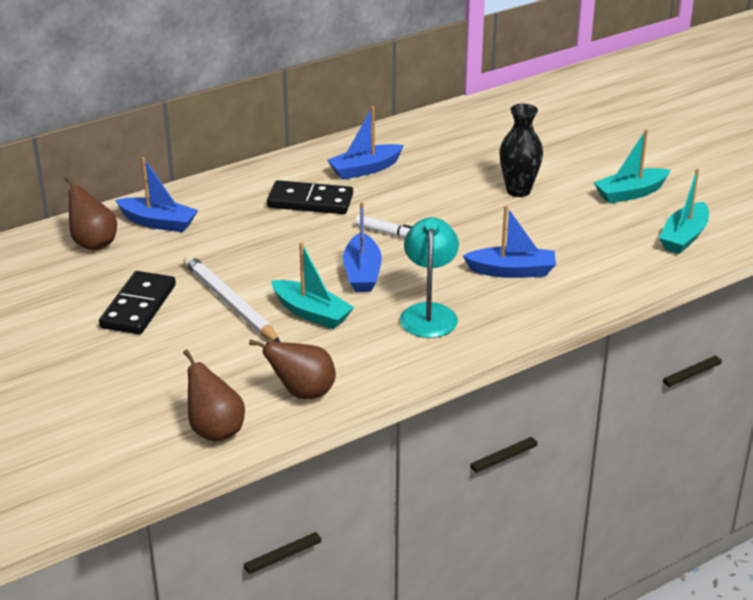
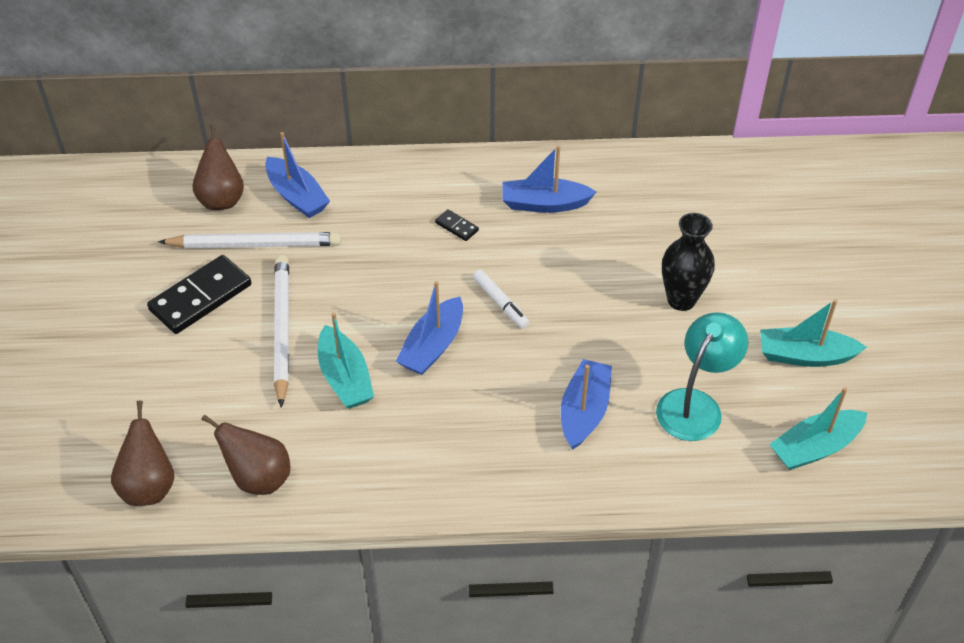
camera: 30 degrees right, 15 degrees up
black domino [267,180,353,214] -> black domino [435,209,479,241], size x0.45
turquoise lamp [400,217,459,338] -> turquoise lamp moved to [656,312,748,441]
blue boat [463,205,556,278] -> blue boat turned 105 degrees counterclockwise [561,359,612,450]
none -> white pencil [158,232,341,248]

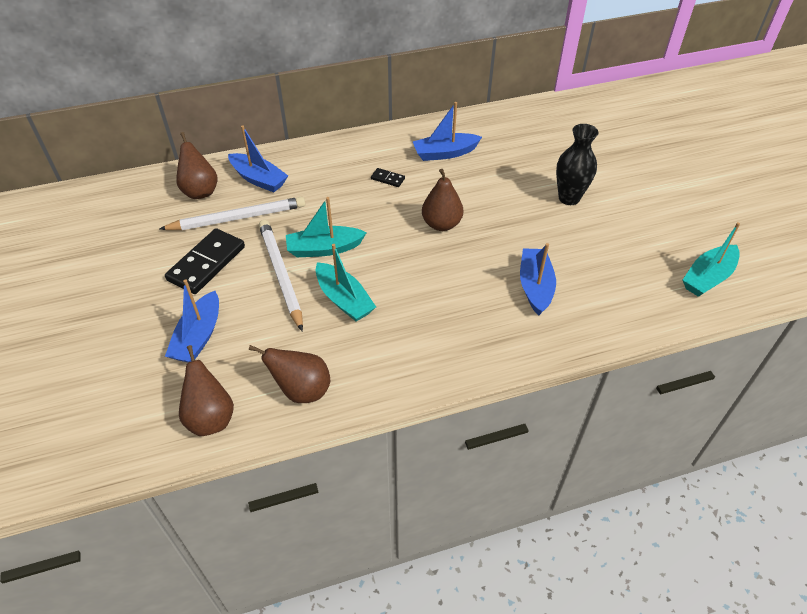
camera: 15 degrees left, 0 degrees up
blue boat [396,281,463,375] -> blue boat moved to [165,279,219,362]
white marker [473,269,529,329] -> brown pear [422,169,463,231]
turquoise lamp [656,312,748,441] -> none
turquoise boat [760,299,867,367] -> turquoise boat moved to [286,197,367,257]

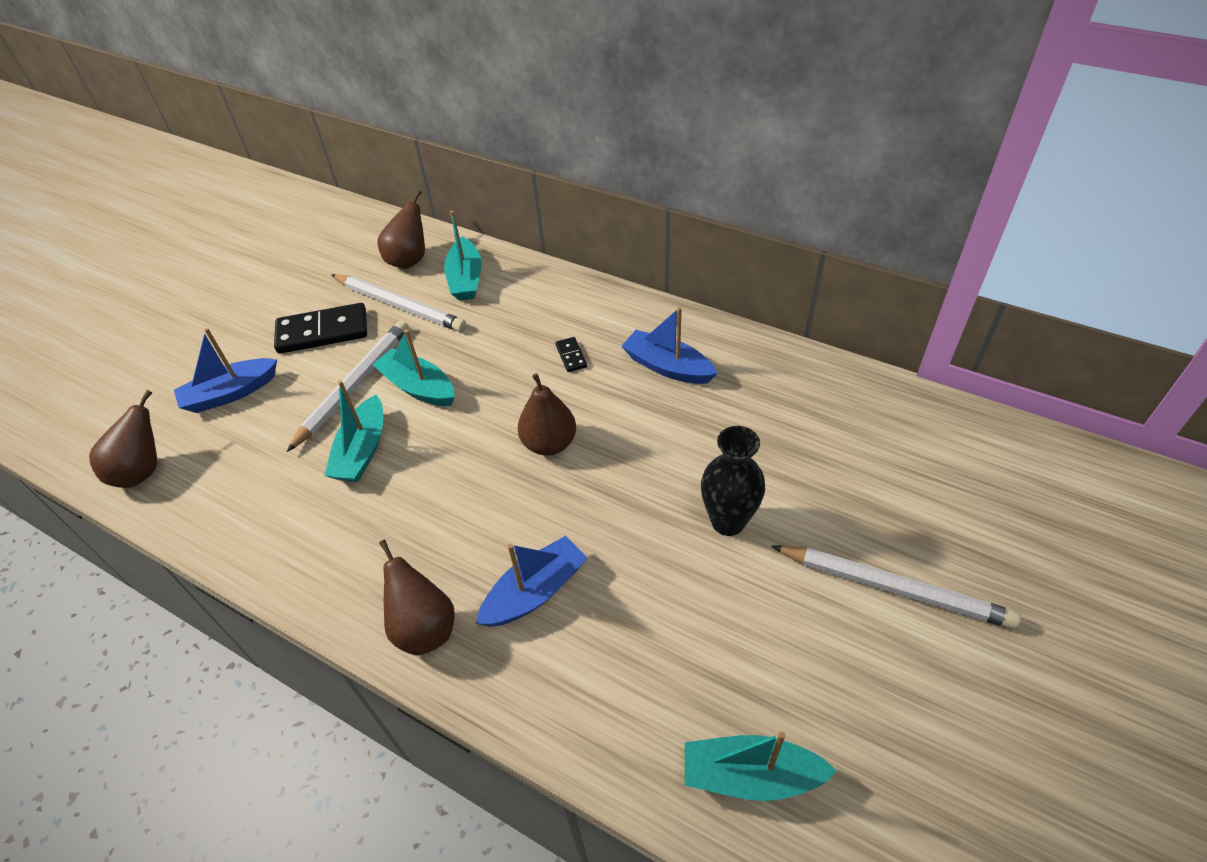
camera: 50 degrees right, 0 degrees up
blue boat [228,126,288,192] -> turquoise boat [444,211,482,301]
brown pear [249,345,330,403] -> brown pear moved to [379,540,455,656]
none -> white pencil [771,545,1021,629]

